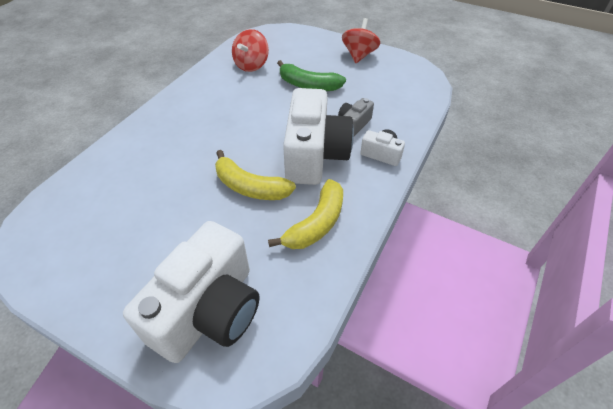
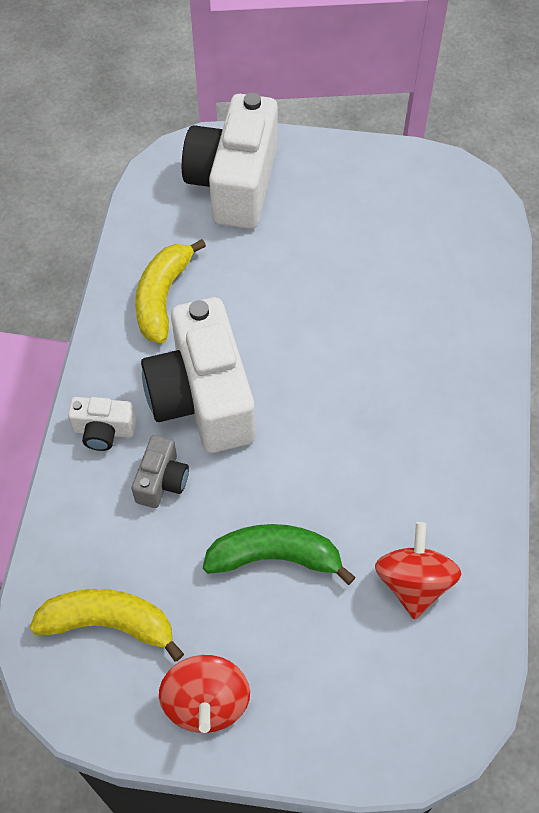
camera: 160 degrees right, 10 degrees up
yellow banana [215,150,296,200] -> yellow banana moved to [30,589,184,661]

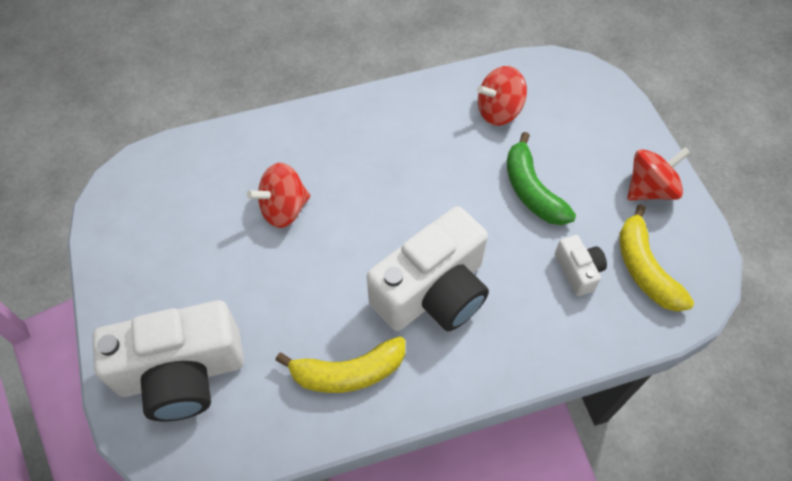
camera: 115 degrees left, 0 degrees up
white camera [68,397,136,451] -> white camera moved to [555,235,607,296]
grey camera [132,435,189,508] -> none
none -> red spinning top [247,163,310,228]

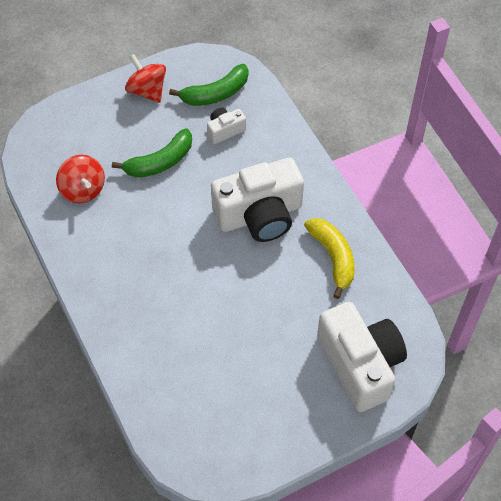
camera: 100 degrees left, 0 degrees up
red spinning top [247,163,310,228] -> none
white camera [367,206,489,331] -> white camera turned 120 degrees clockwise [211,158,304,242]
yellow banana [620,204,694,312] -> green banana [169,64,248,106]

